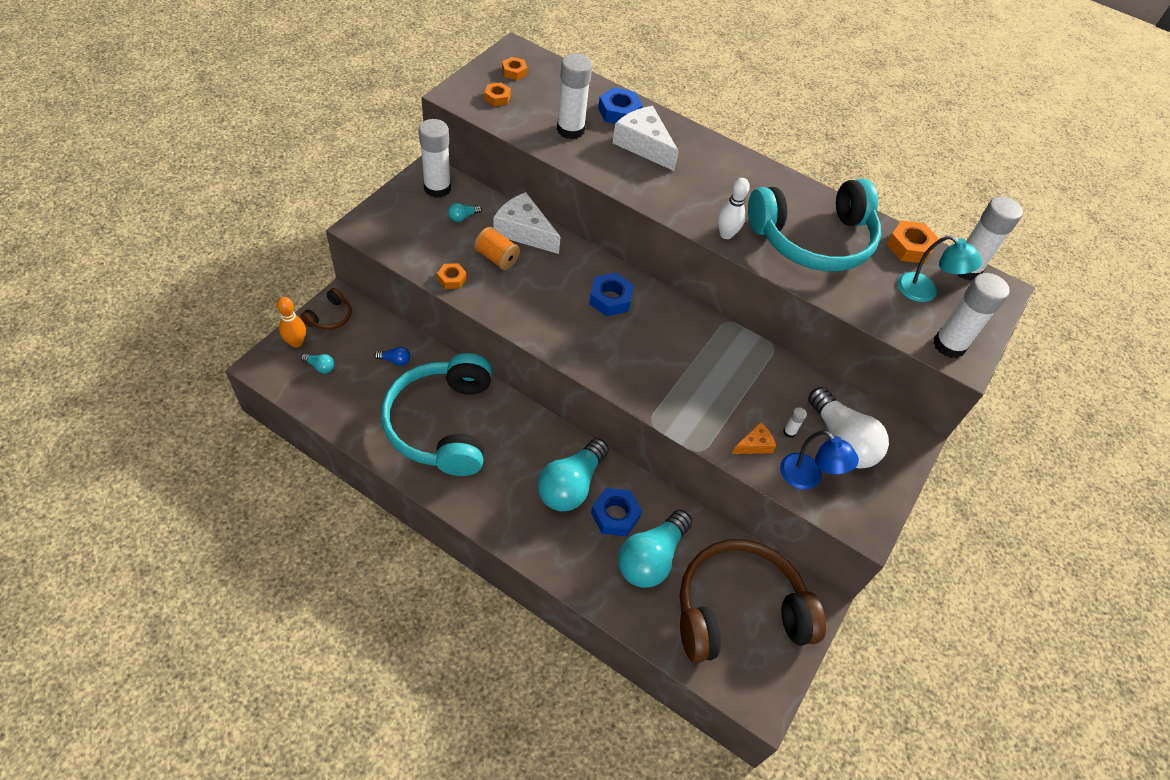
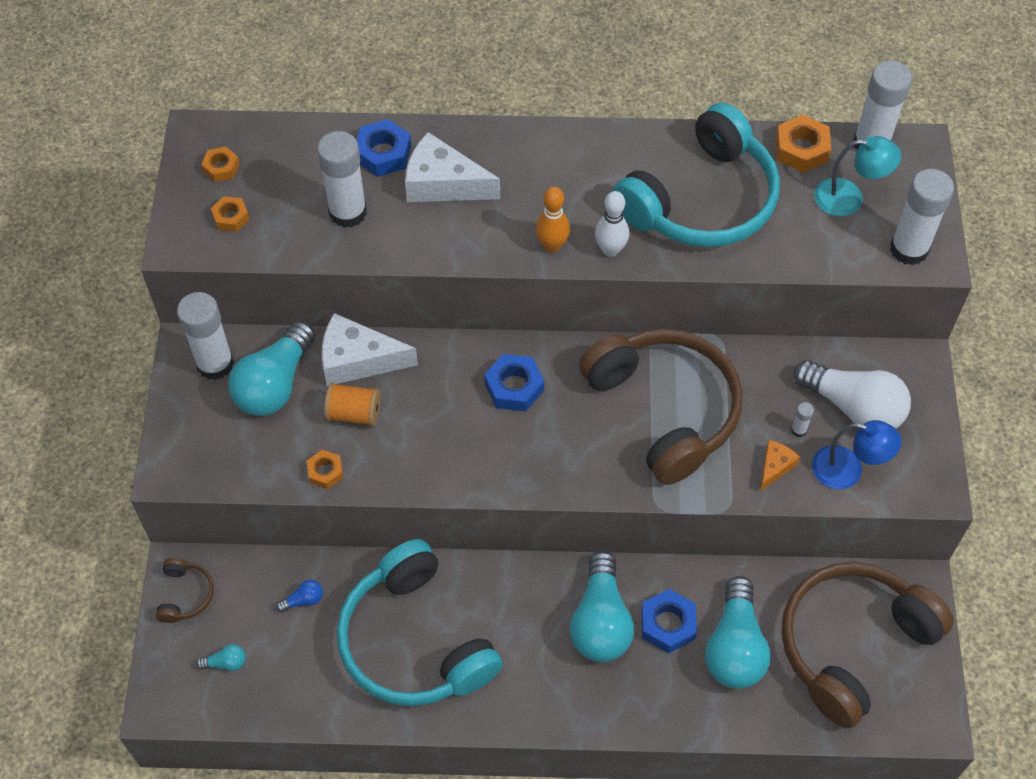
camera: 25 degrees left, 5 degrees up
orange bowling pin [277,297,306,348] -> orange bowling pin moved to [536,187,570,252]
turquoise light bulb [448,203,482,222] -> turquoise light bulb [228,321,315,416], size x2.45
none -> brown headphones [579,329,743,485]

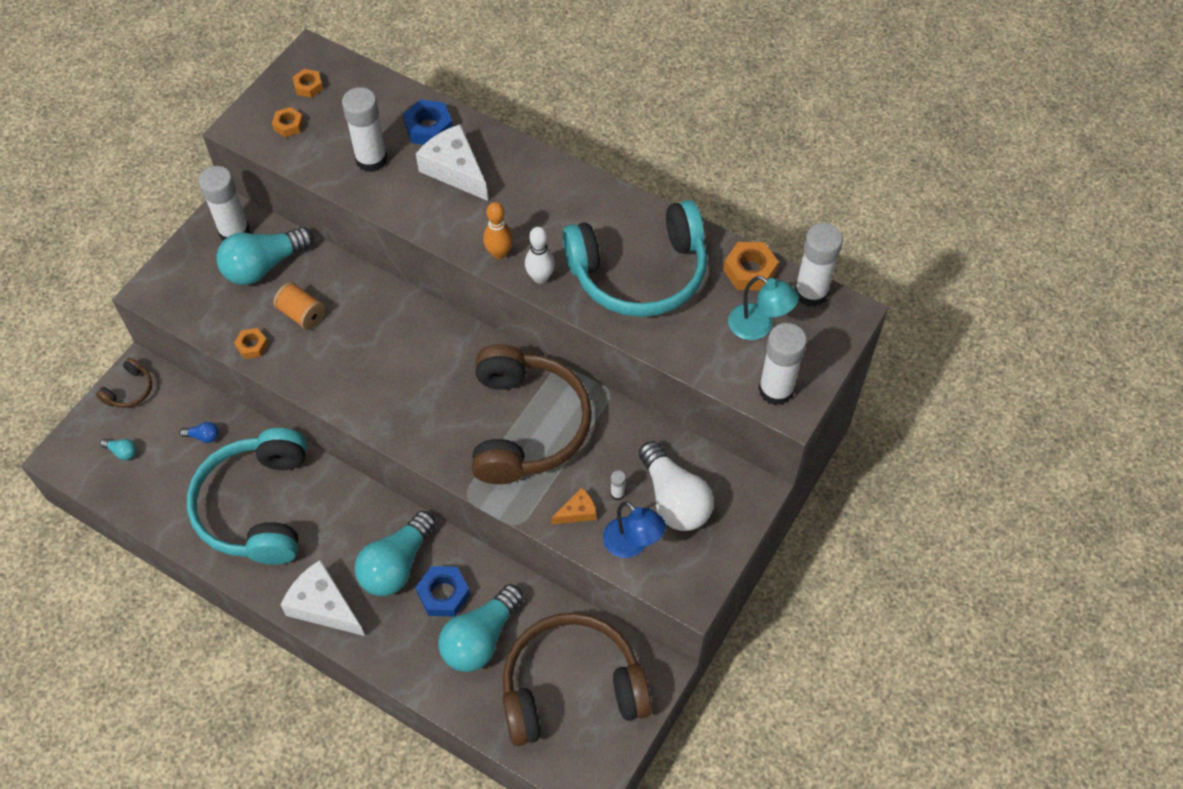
camera: 30 degrees right, 0 degrees up
white cheese [322,313,418,386] -> white cheese moved to [281,560,365,636]
blue nut [484,354,544,411] -> none

